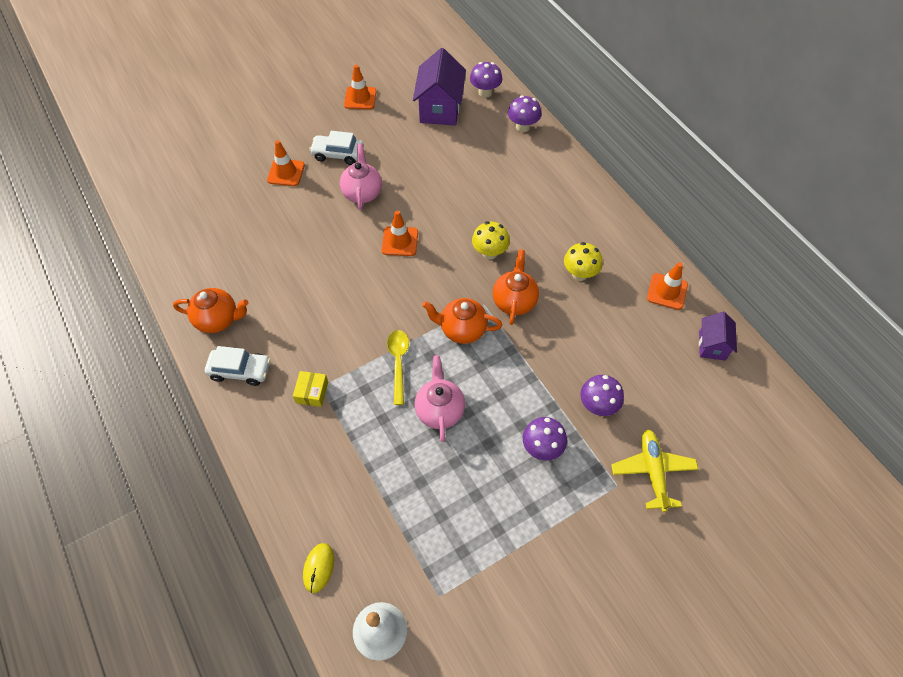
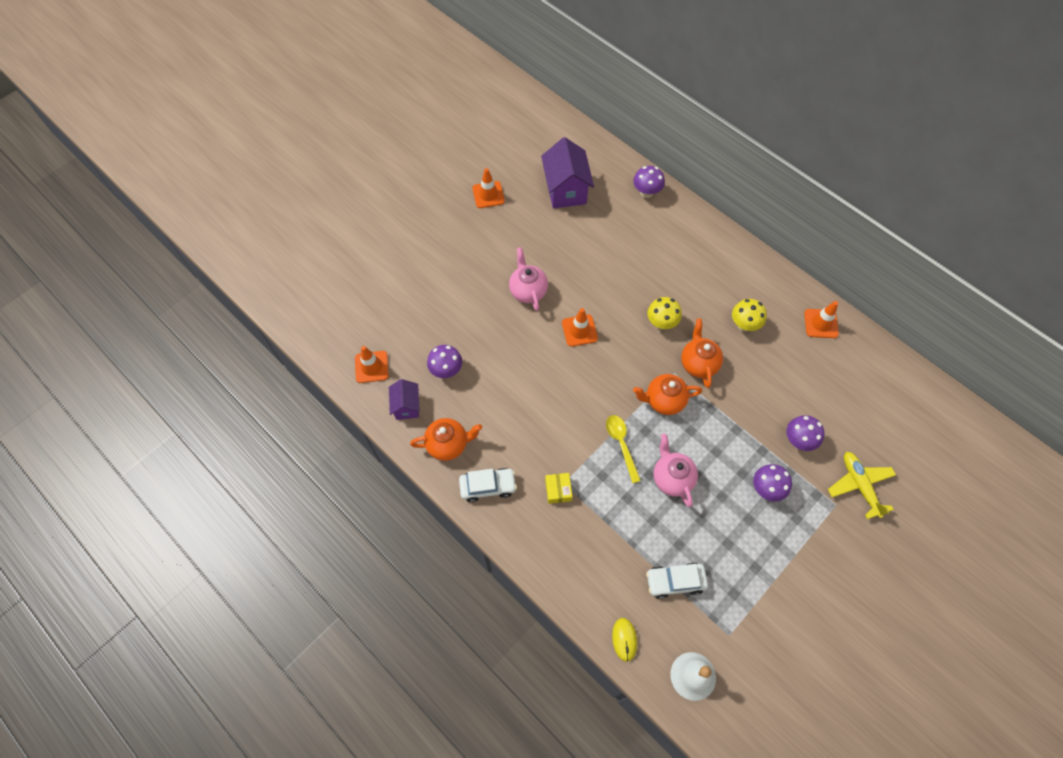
camera: 15 degrees left, 5 degrees up
orange traffic cone [267,140,305,186] -> orange traffic cone moved to [355,346,389,383]
white car [309,131,364,165] -> white car moved to [646,563,708,599]
purple mushroom [470,62,502,98] -> purple mushroom moved to [427,345,462,378]
purple house [699,312,737,361] -> purple house moved to [389,379,420,420]

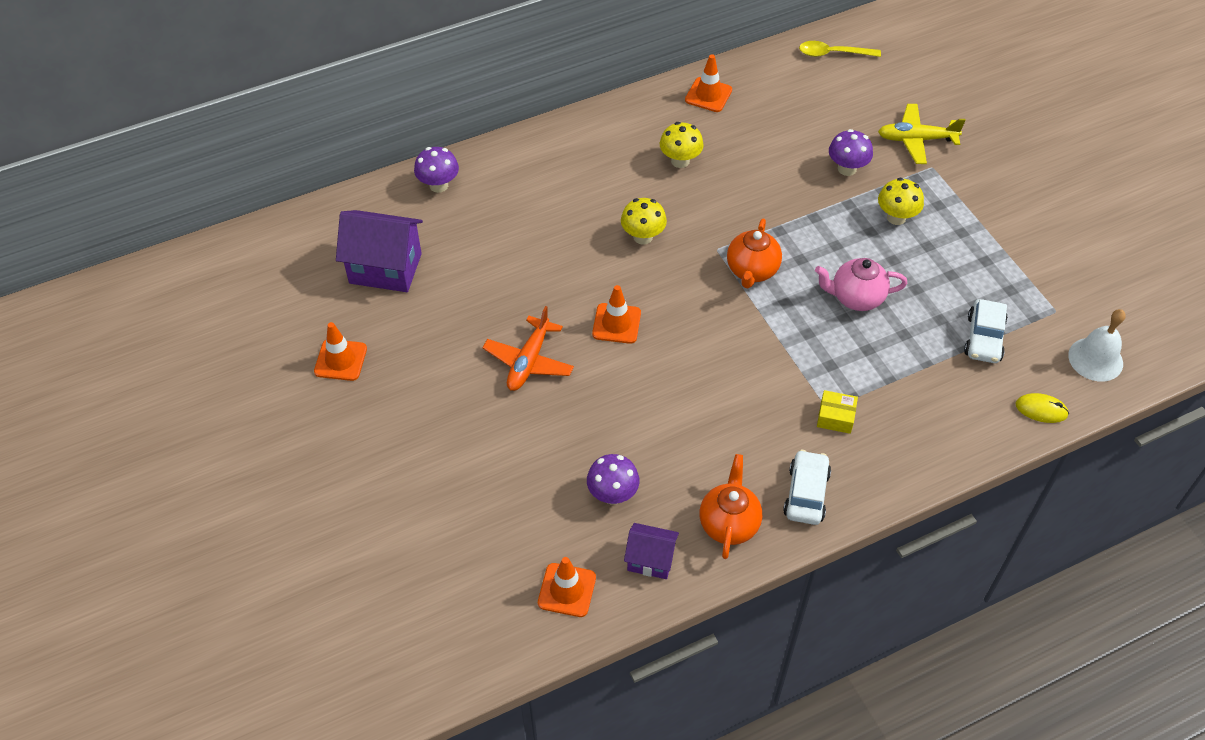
camera: 70 degrees left, 10 degrees down
pink teapot [509,247,548,311] -> orange plane [483,306,574,391]
yellow spoon [606,415,641,483] -> yellow spoon moved to [799,41,881,57]
orange teapot [681,319,723,388] -> none
purple mushroom [753,464,792,502] -> yellow mushroom [878,178,924,225]

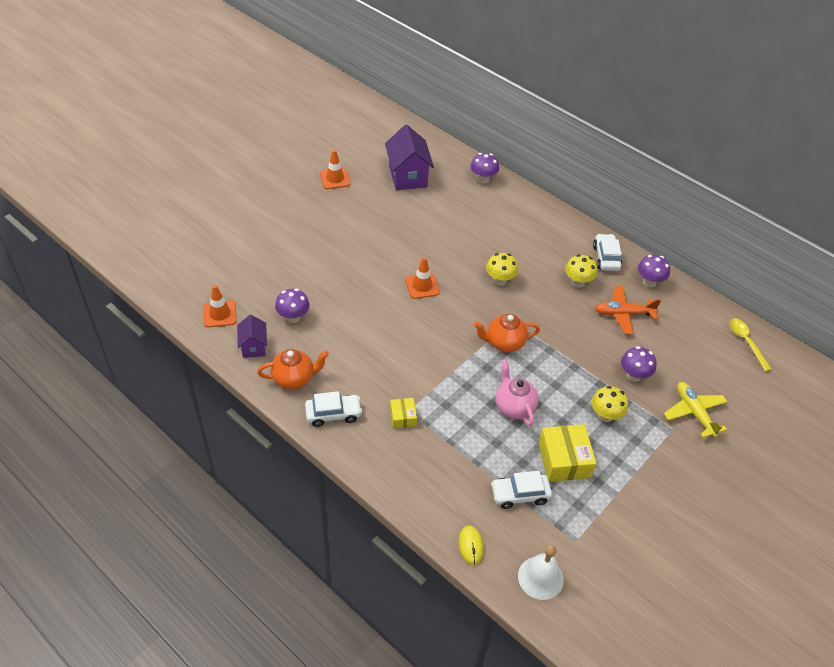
camera: 65 degrees right, 5 degrees down
orange plane [483,306,574,391] -> orange plane moved to [595,286,661,334]
orange traffic cone [685,54,732,112] -> purple mushroom [638,255,670,287]
none -> yellow box [538,424,597,482]
none -> white car [593,234,622,271]

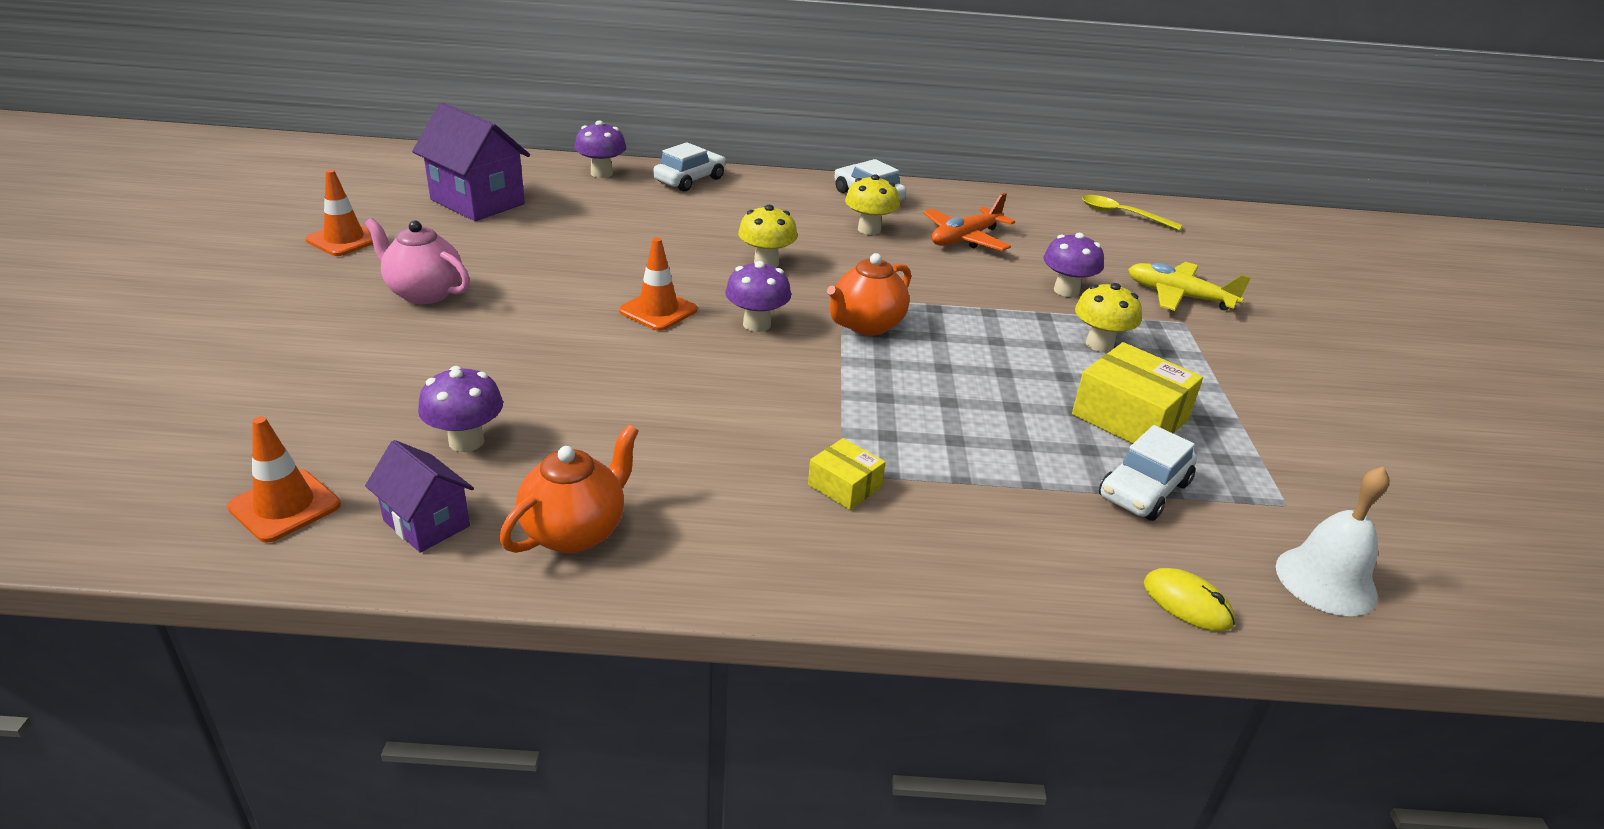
camera: 40 degrees left, 15 degrees down
white car [305,391,362,427] -> white car moved to [653,142,726,192]
pink teapot [496,360,539,426] -> pink teapot moved to [365,218,470,304]
purple mushroom [638,255,670,287] -> purple mushroom moved to [725,261,791,332]

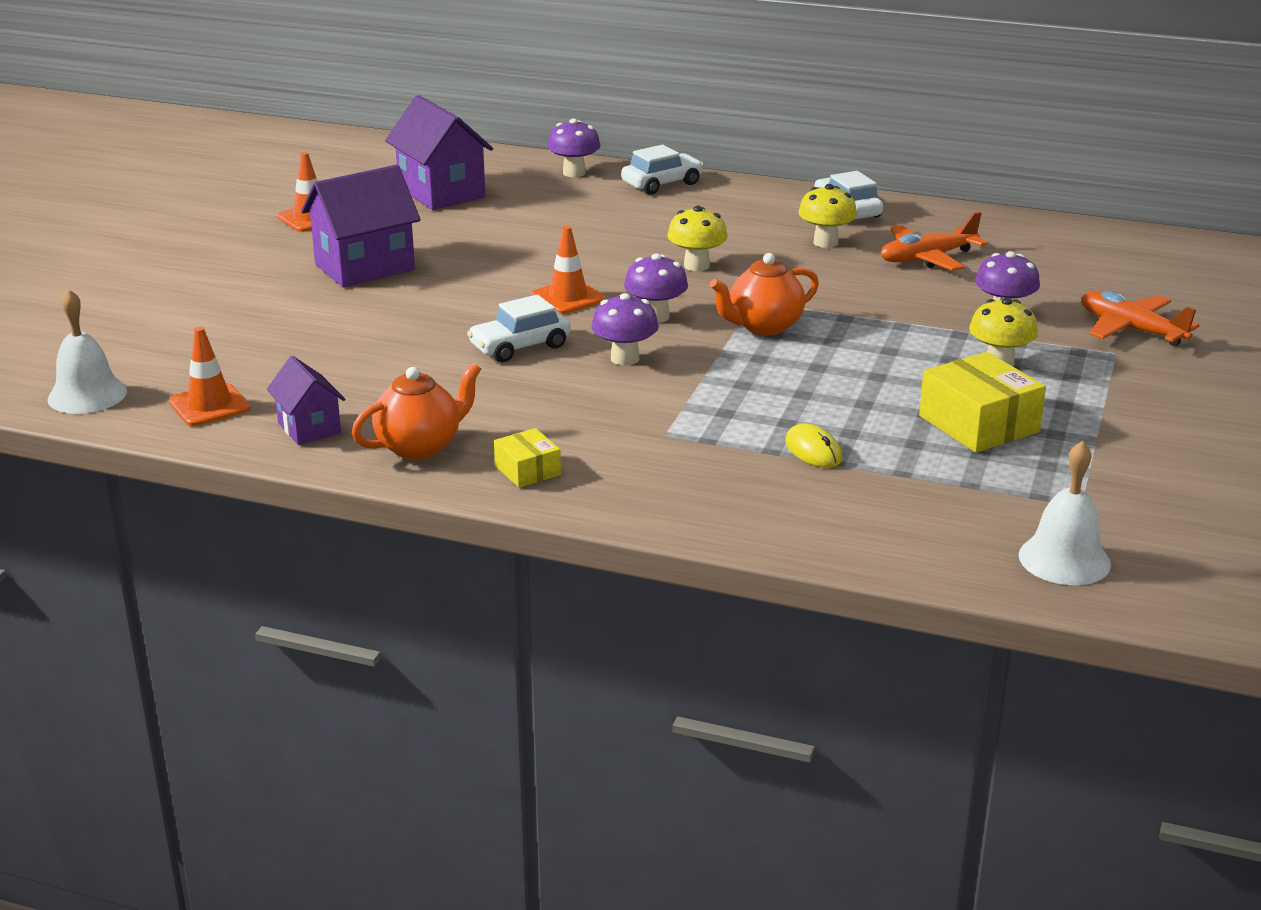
camera: 20 degrees right, 5 degrees down
pink teapot [365,218,470,304] -> purple house [301,165,421,287]
purple mushroom [418,366,503,452] -> purple mushroom moved to [591,293,659,366]
yellow box [808,438,886,510] -> yellow box moved to [494,428,561,488]
yellow spoon [1082,195,1183,230] -> none
white car [1099,425,1197,521] -> white car moved to [467,294,571,362]
yellow plane [1128,262,1251,311] -> orange plane [1081,291,1200,346]
yellow mouse [1144,568,1235,631] -> yellow mouse moved to [785,423,842,468]
none -> white bell [47,289,127,414]

